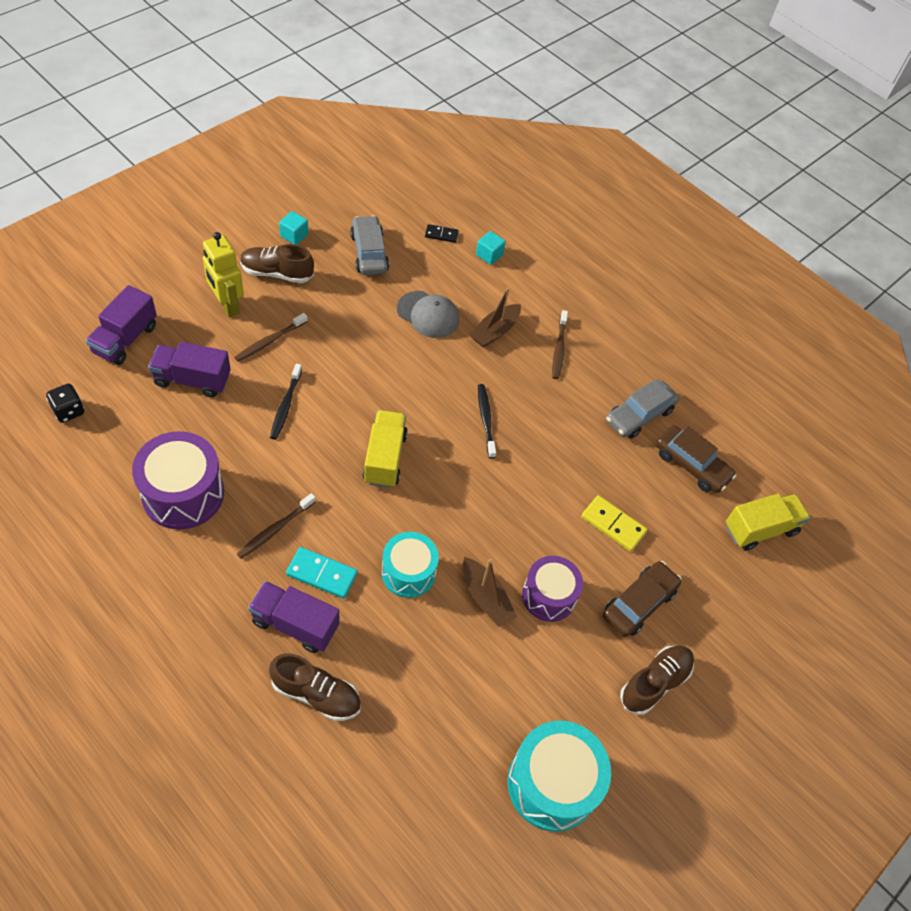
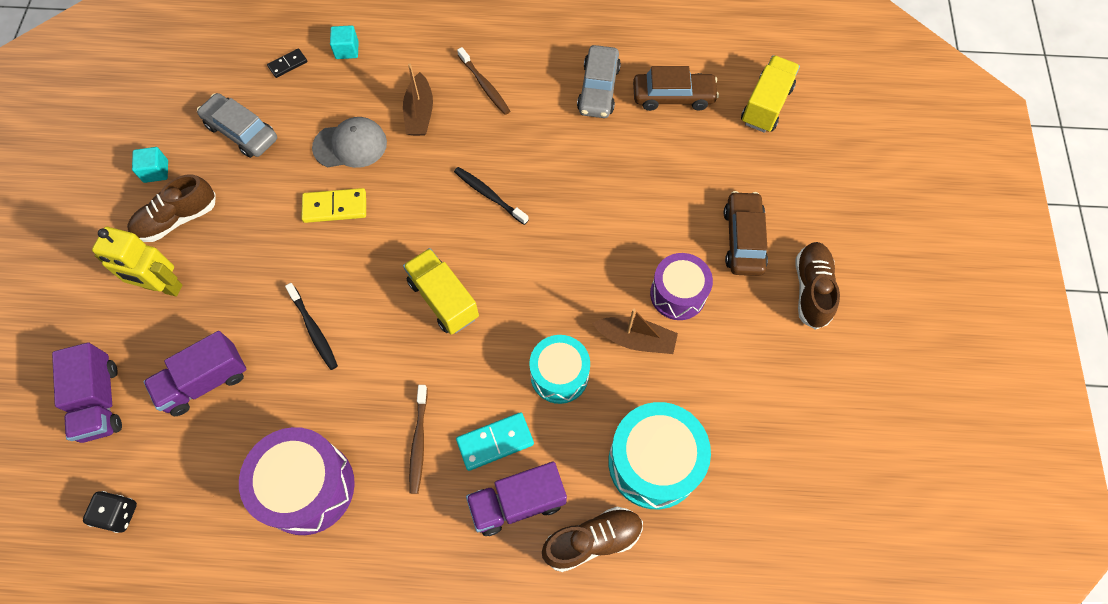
camera: 35 degrees left, 10 degrees up
brown toothbrush [234,313,308,362] -> none
turquoise drum [508,721,611,832] -> turquoise drum moved to [608,402,711,509]
yellow domino [581,495,647,552] -> yellow domino moved to [301,188,366,223]

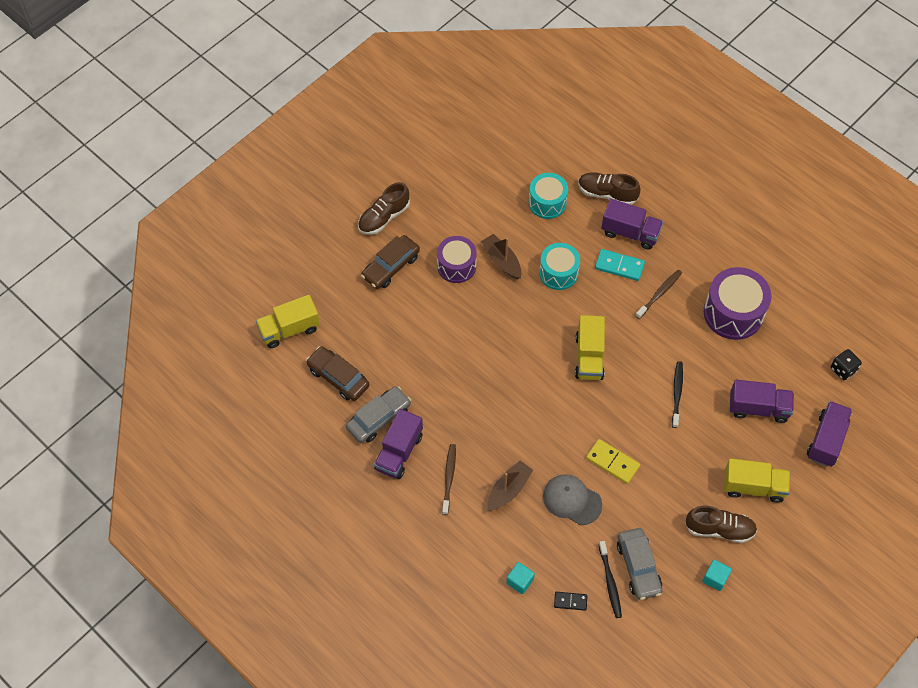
camera: 140 degrees left, 5 degrees down
yellow robot [92,227,182,297] -> yellow truck [724,458,790,503]
black toothbrush [454,167,529,225] -> black toothbrush moved to [599,541,622,618]
turquoise drum [608,402,711,509] -> turquoise drum [529,173,568,219], size x0.67
none -> purple truck [374,409,423,479]

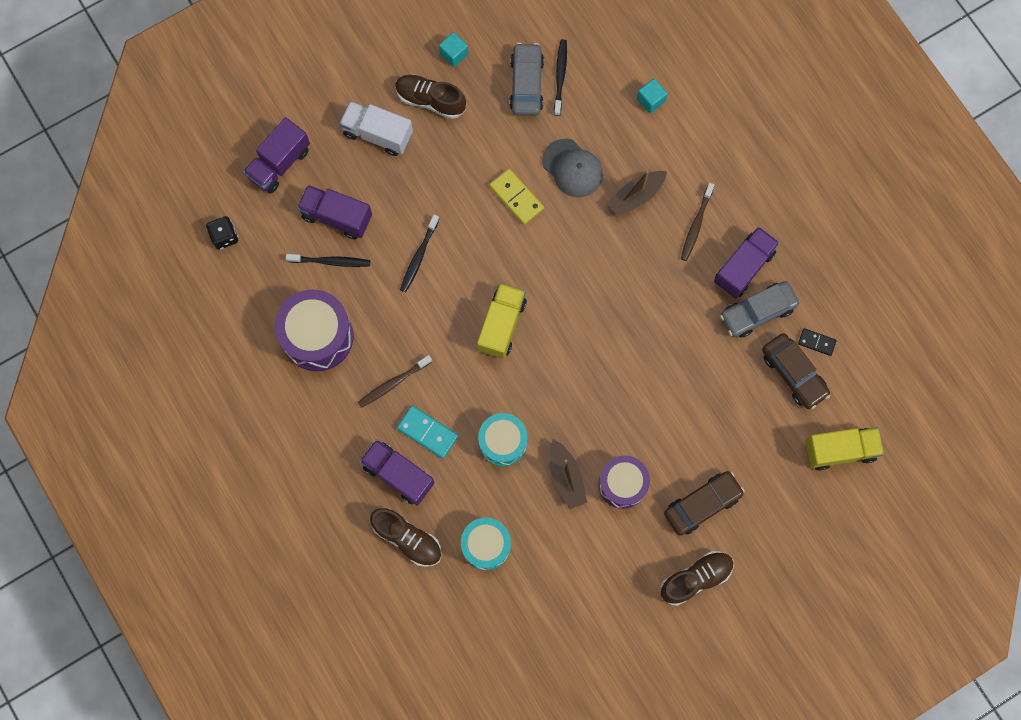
camera: 165 degrees left, 15 degrees up
black domino [554,592,587,611] -> black domino moved to [798,328,836,356]
yellow truck [724,458,790,503] -> white truck [339,101,413,156]
none -> black toothbrush [286,254,370,267]

